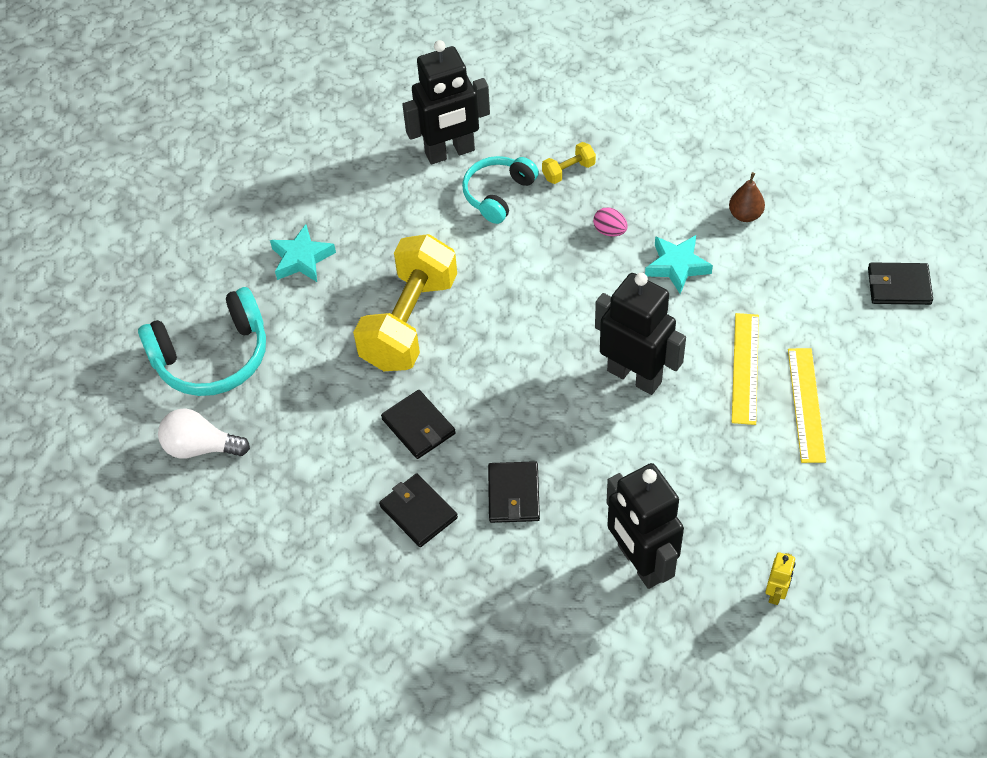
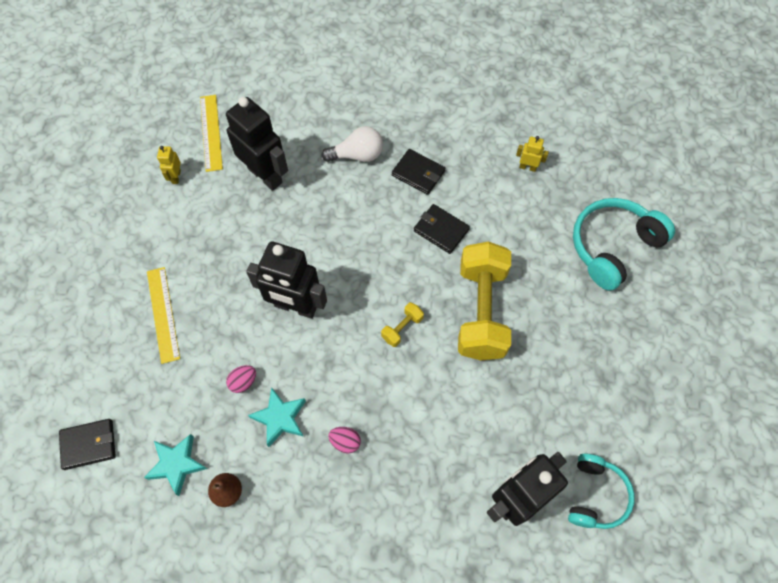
camera: 160 degrees right, 10 degrees up
white light bulb [158,408,250,459] -> white light bulb moved to [322,126,383,162]
turquoise star [270,224,336,282] -> turquoise star moved to [144,434,207,496]
turquoise headphones [462,156,539,224] -> turquoise headphones moved to [568,454,635,529]
black wallet [488,461,540,523] -> none
yellow dumbbell [542,142,596,184] -> yellow dumbbell moved to [381,302,424,347]
yellow ruler [732,313,759,425] -> yellow ruler moved to [200,95,223,172]
none -> pink egg [226,365,256,393]
none -> yellow robot [516,136,549,172]

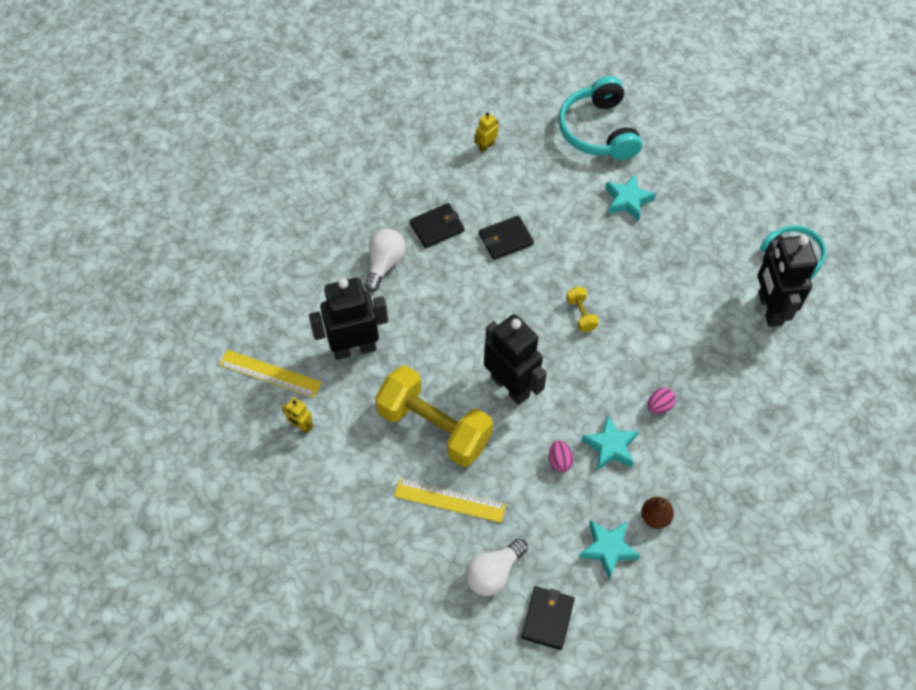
camera: 60 degrees left, 5 degrees down
black robot [246,241,327,319] -> black robot turned 90 degrees counterclockwise [484,314,547,405]
yellow dumbbell [458,241,511,360] -> yellow dumbbell moved to [375,365,493,467]
none -> white light bulb [465,539,528,596]
none -> turquoise star [605,174,656,221]

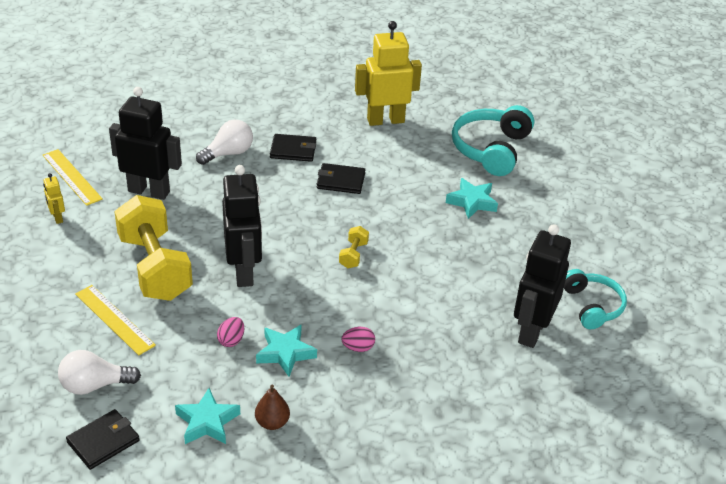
camera: 30 degrees right, 20 degrees down
yellow robot [474,112,498,152] -> yellow robot [355,21,422,126], size x2.29

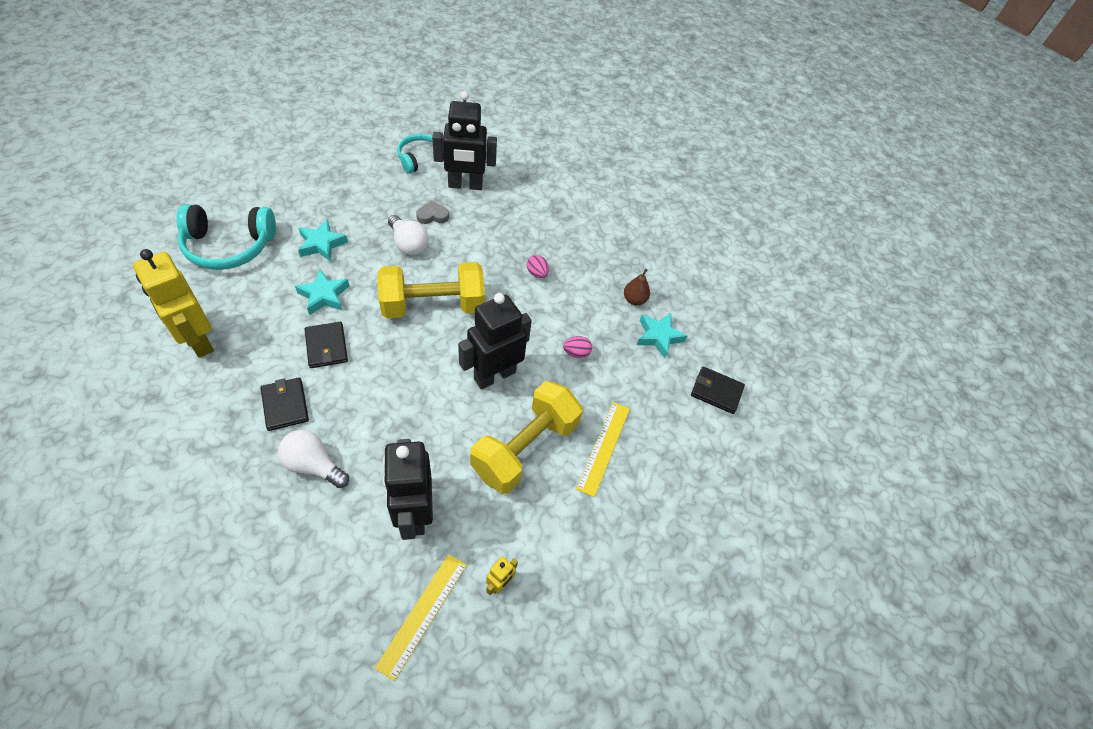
camera: 120 degrees left, 15 degrees up
white light bulb [58,350,141,395] -> white light bulb moved to [388,215,429,255]
turquoise star [256,325,317,377] -> turquoise star moved to [295,269,349,315]
yellow dumbbell [339,226,369,268] -> yellow dumbbell [377,262,485,318], size x2.43
none -> grey heart [416,200,449,224]

